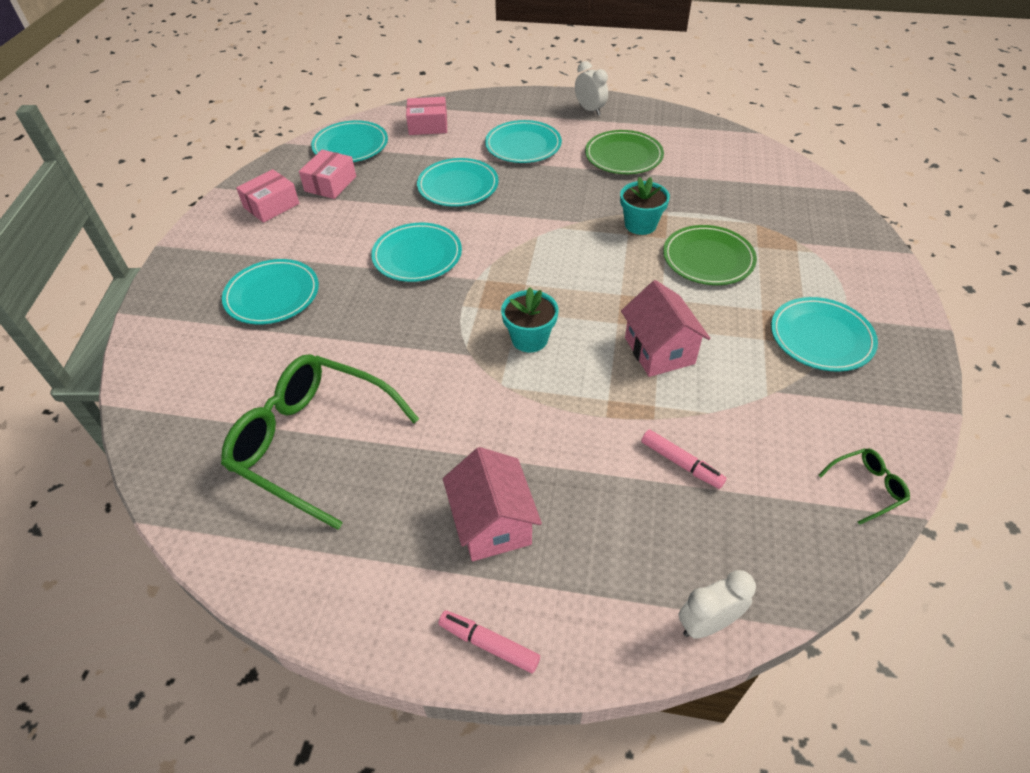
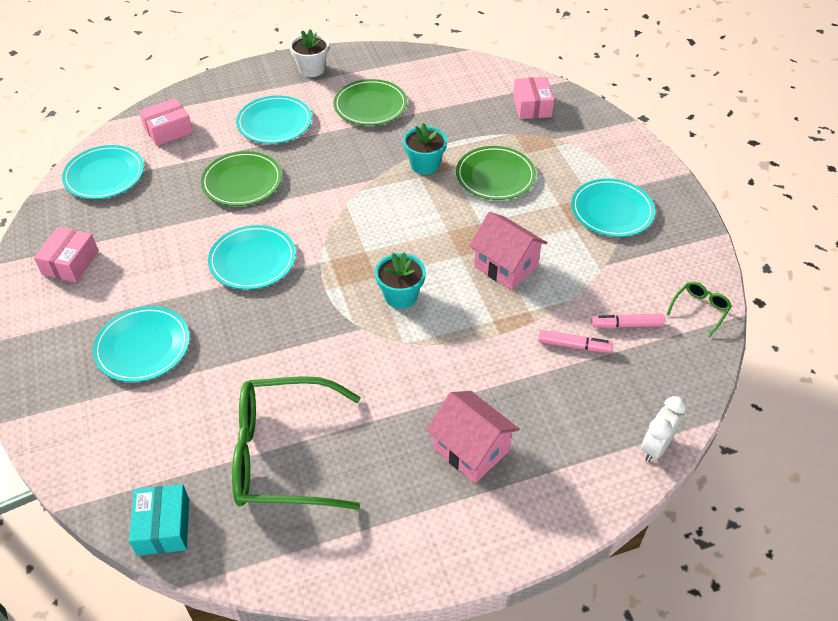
camera: 30 degrees left, 0 degrees up
pink box [299,150,356,199] -> pink box moved to [513,77,554,119]
turquoise plate [417,158,499,207] -> green plate [201,151,282,206]
pink marker [438,610,540,673] -> pink marker moved to [591,313,665,328]
white clock [575,61,608,116] -> white flower pot [289,29,329,77]
none -> turquoise box [129,484,189,556]

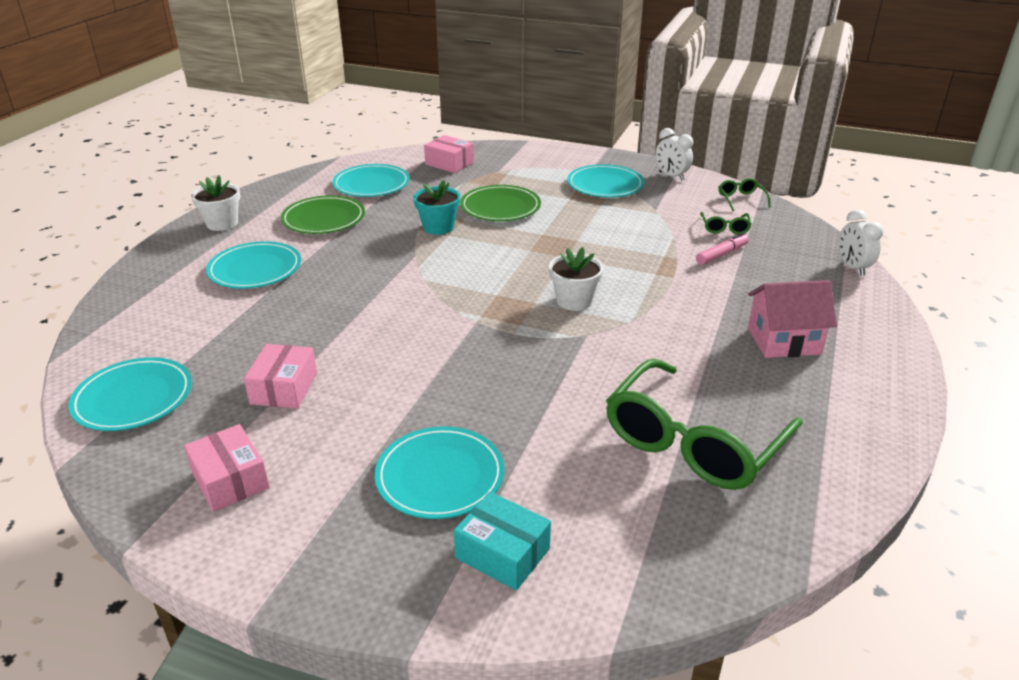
camera: 50 degrees left, 15 degrees down
turquoise box [129,484,189,556] -> turquoise box moved to [454,492,551,590]
pink box [139,98,193,146] -> pink box moved to [244,344,317,409]
green plate [201,151,282,206] -> none
turquoise plate [208,225,296,290] -> turquoise plate moved to [332,164,410,197]
turquoise flower pot [375,253,426,309] -> white flower pot [549,247,604,311]
pink house [469,212,547,290] -> none
pink marker [591,313,665,328] -> green glasses [700,212,752,234]
none -> white clock [655,128,693,180]

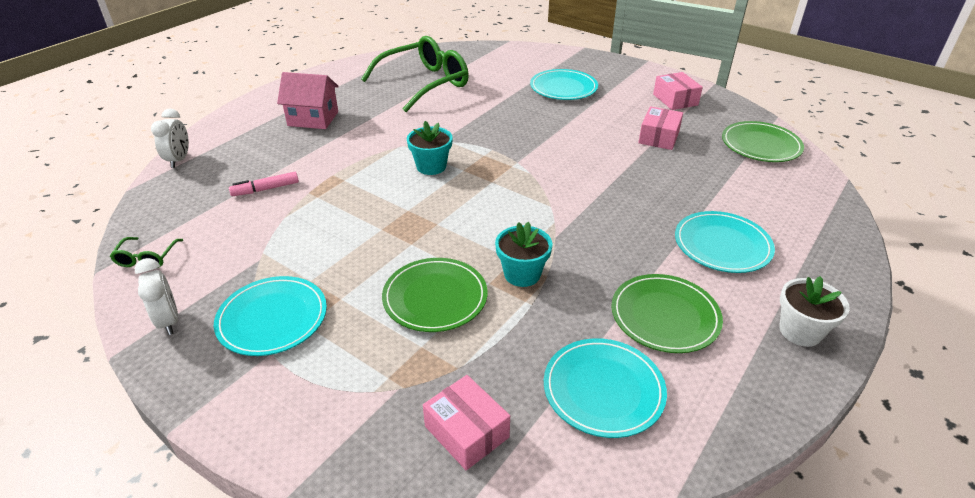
camera: 165 degrees left, 5 degrees up
turquoise plate [68,357,192,431] -> green plate [722,121,804,162]
turquoise box [454,492,551,590] -> none
white flower pot [549,247,604,311] -> turquoise flower pot [407,121,453,175]
green glasses [700,212,752,234] -> none

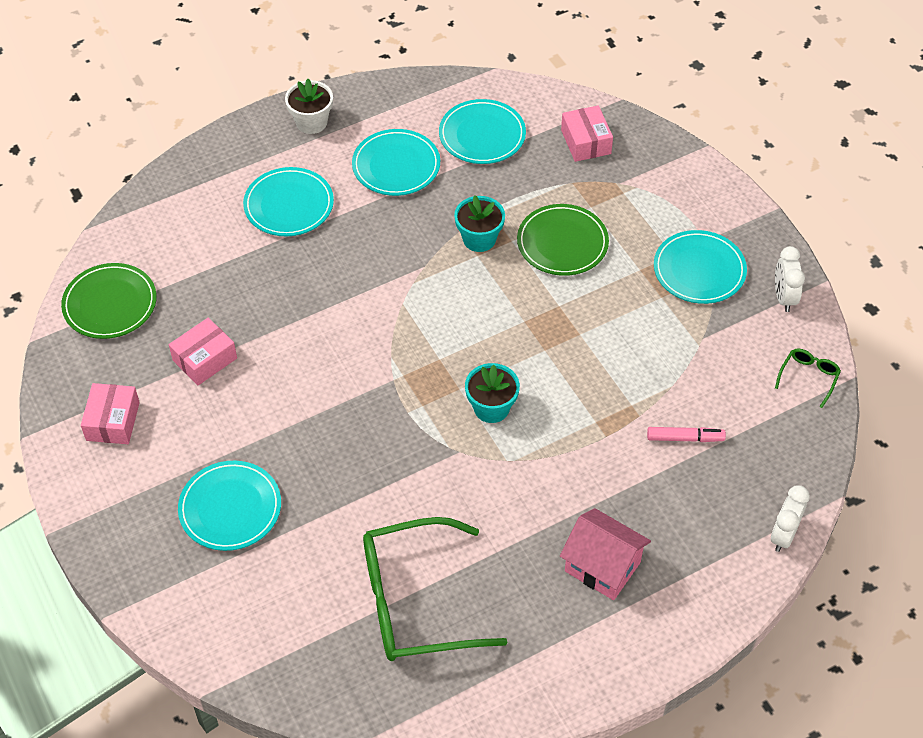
camera: 155 degrees left, 15 degrees up
green plate [611,274,723,353] -> turquoise plate [352,129,440,196]

